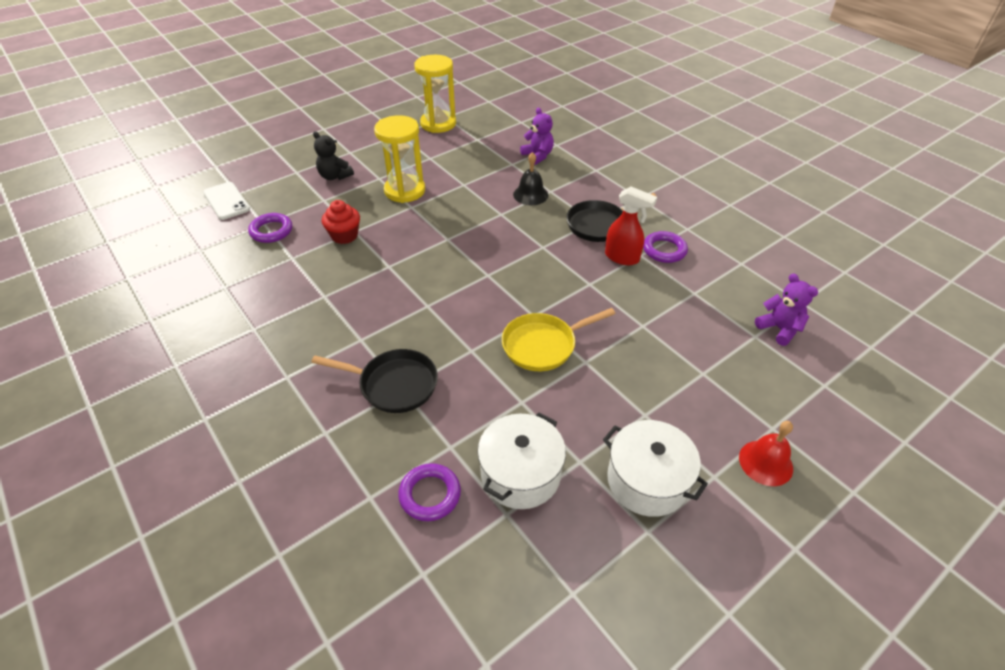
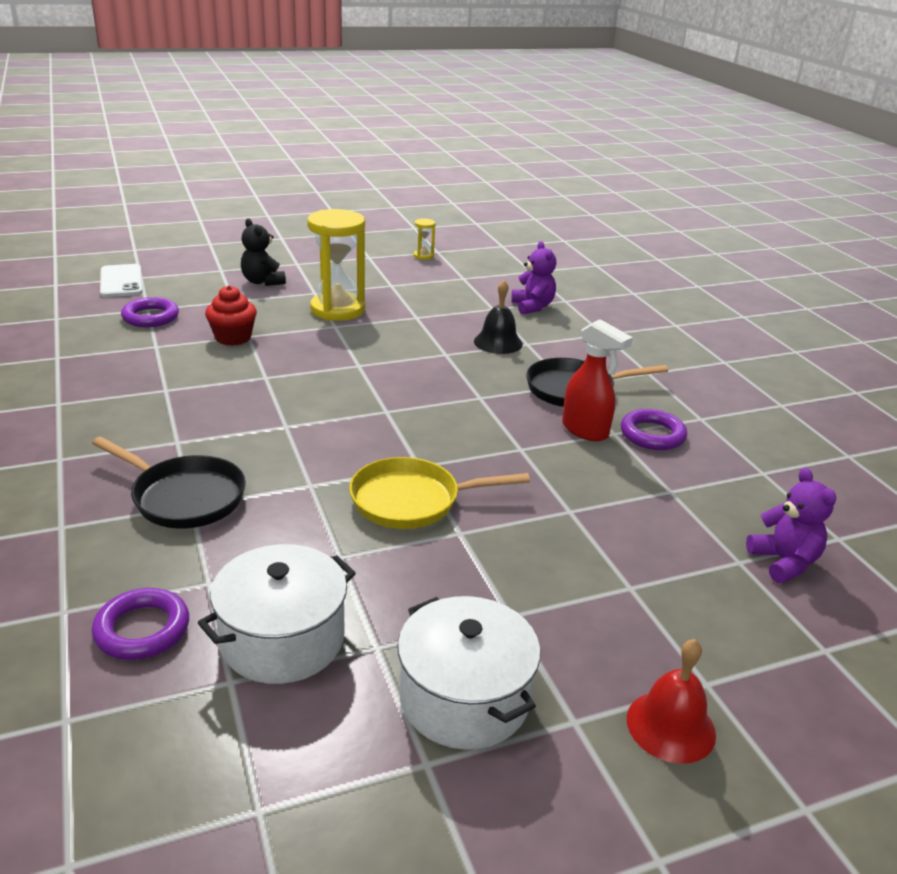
camera: 15 degrees right, 15 degrees down
yellow hourglass [414,55,456,133] -> yellow hourglass [414,218,436,260], size x0.43

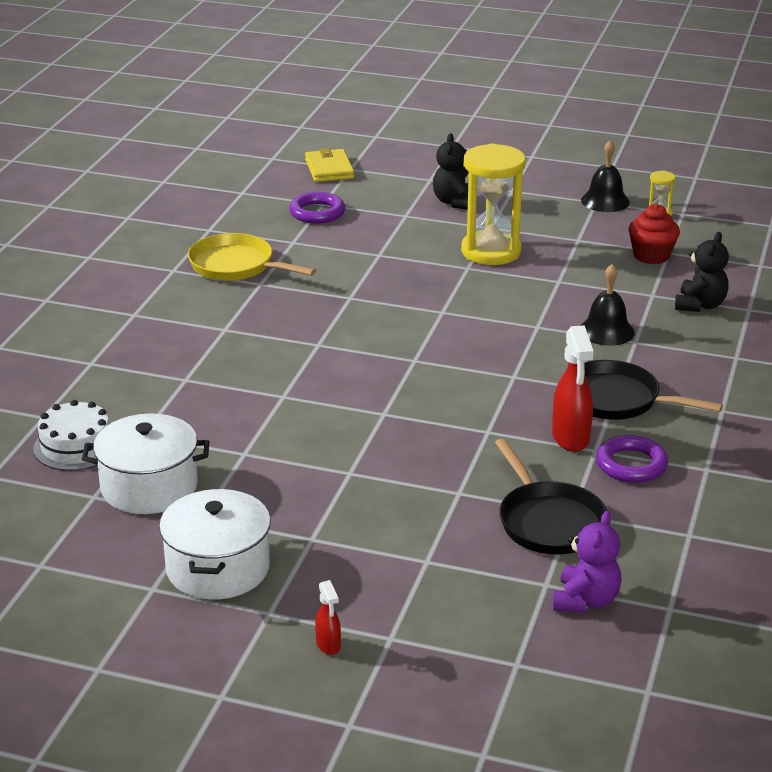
camera: 40 degrees right, 0 degrees up
black pan [92,437,246,528] -> black pan moved to [495,438,607,555]
purple ring [92,588,189,660] -> white cake [33,400,110,471]
white phone [100,264,143,297] -> yellow wallet [305,148,354,182]
red cupcake [205,285,257,346] -> red cupcake moved to [628,204,680,264]
yellow pan [349,457,530,529] -> yellow pan moved to [188,233,316,281]
purple teddy bear [511,241,556,314] -> black teddy bear [675,232,729,312]
red bell [627,639,716,764] -> red spray bottle [315,580,341,655]
none -> black bell [581,140,630,212]

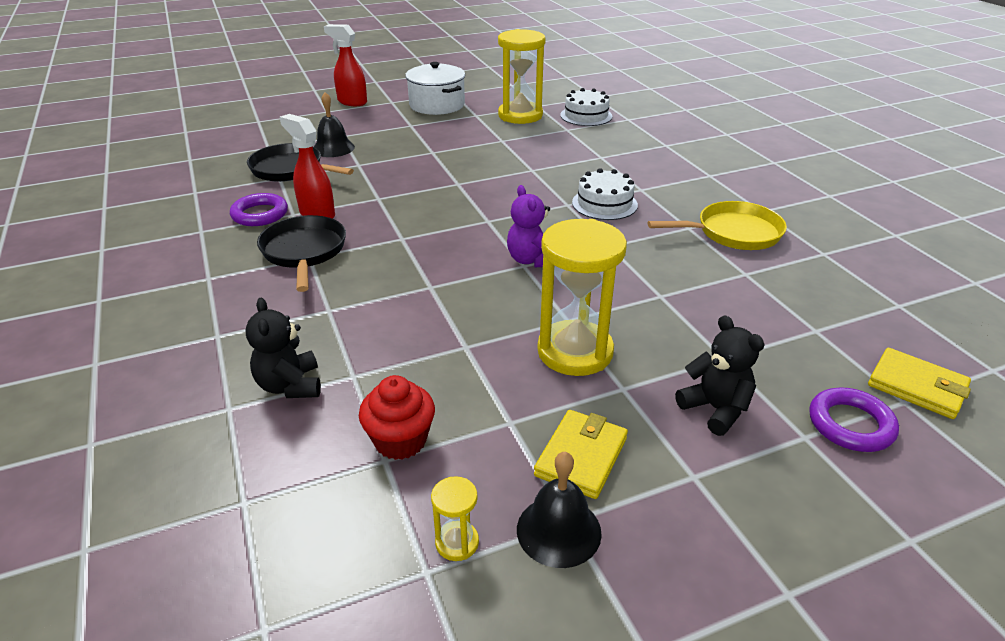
camera: 140 degrees right, 5 degrees up
white pot [82,413,209,514] -> yellow hourglass [498,29,546,124]
purple ring [289,192,345,223] -> purple ring moved to [809,387,899,452]
red spray bottle [315,580,341,655] -> red spray bottle [324,24,367,106], size x1.90
purple teddy bear [553,511,621,613] -> purple teddy bear moved to [507,185,550,267]
black bell [580,264,635,346] -> black bell moved to [314,92,355,157]
black pan [584,360,723,420] -> black pan turned 90 degrees counterclockwise [257,215,346,292]
none -> yellow wallet [534,410,628,499]
none -> white cake [572,168,638,220]

